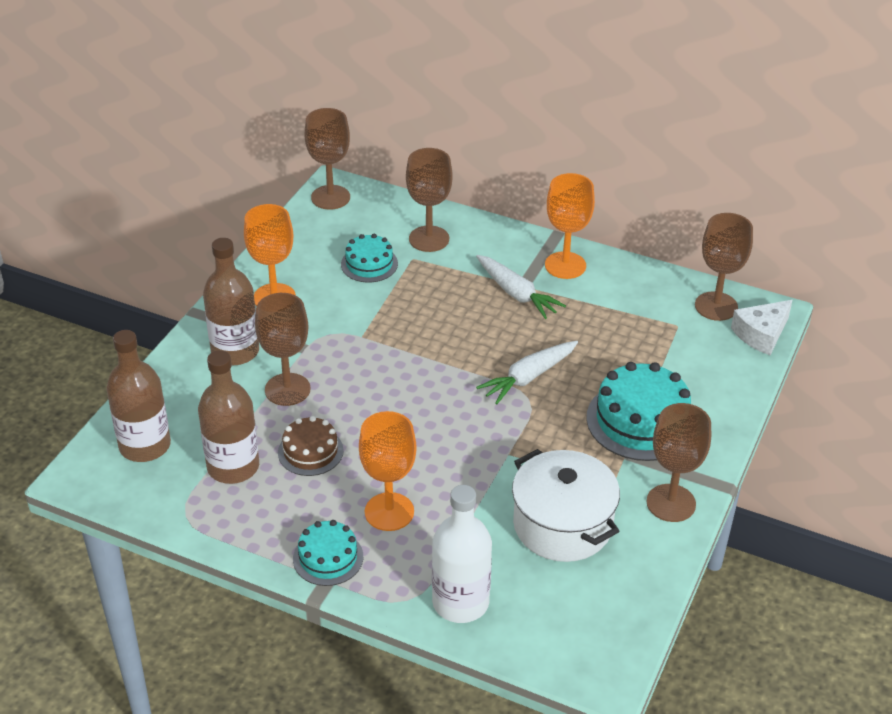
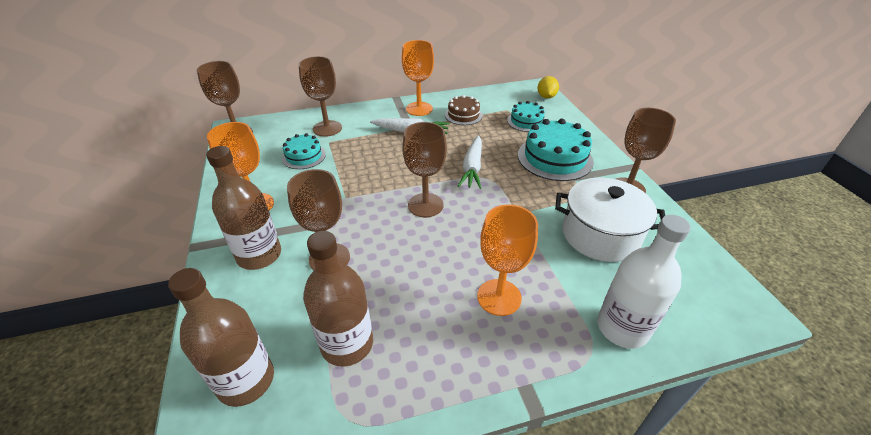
camera: 40 degrees left, 0 degrees up
brown cake [278,416,344,476] -> brown cake moved to [445,95,483,125]
turquoise cake [293,520,363,586] -> turquoise cake moved to [507,101,545,132]
brown goblet [695,213,753,321] -> brown goblet moved to [402,122,447,217]
white cheese [731,300,792,355] -> yellow lemon [538,76,559,99]

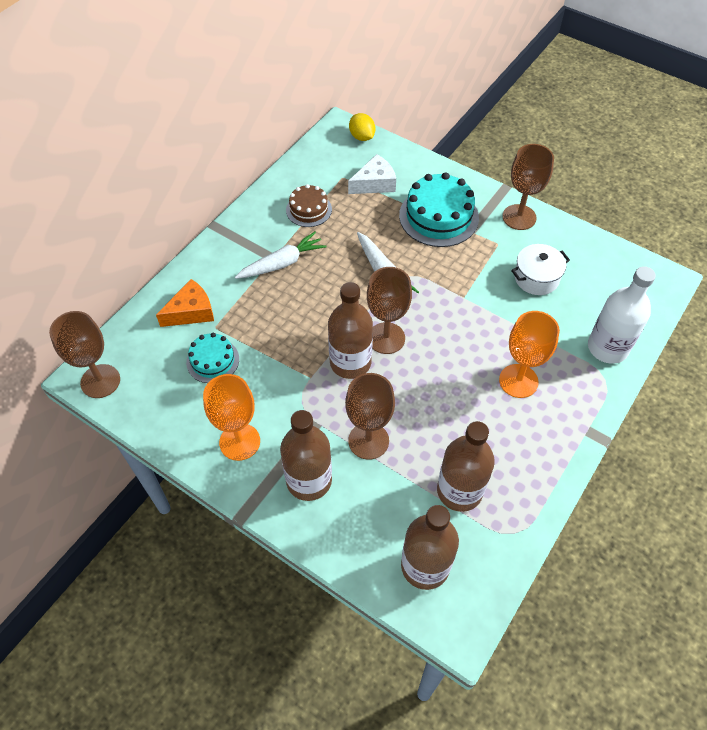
camera: 40 degrees left, 15 degrees up
brown goblet [299,56,342,137] -> orange cheese [156,279,214,327]
orange goblet [402,40,434,116] -> none
turquoise cake [507,101,545,132] -> white cheese [348,154,396,194]
white pot [555,178,665,262] -> white pot [511,244,570,295], size x0.64
none -> brown bottle [328,282,373,379]

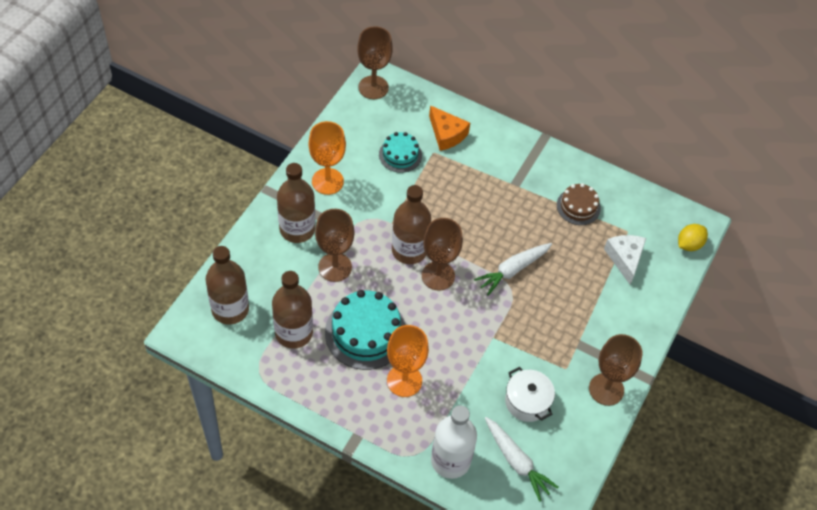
camera: 80 degrees right, 0 degrees up
white carrot [235,232,327,279] -> white carrot moved to [485,417,559,502]
white cheese [348,154,396,194] -> white cheese turned 150 degrees counterclockwise [604,235,646,285]
turquoise cake [399,172,479,247] -> turquoise cake moved to [325,290,406,370]

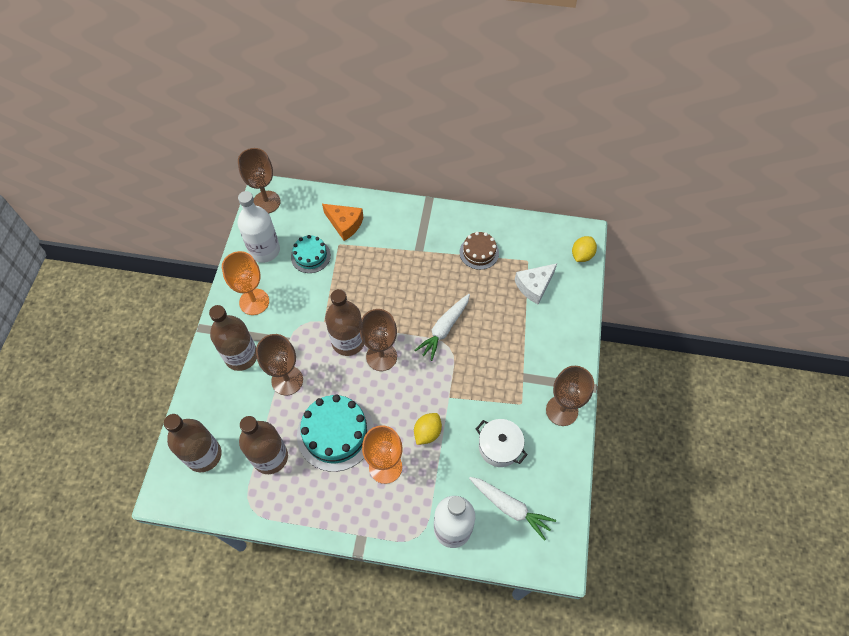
camera: 15 degrees left, 5 degrees up
white cheese [604,235,646,285] -> white cheese turned 105 degrees counterclockwise [514,263,557,304]
none -> white bottle [237,191,280,263]
none -> yellow lemon [414,413,442,445]

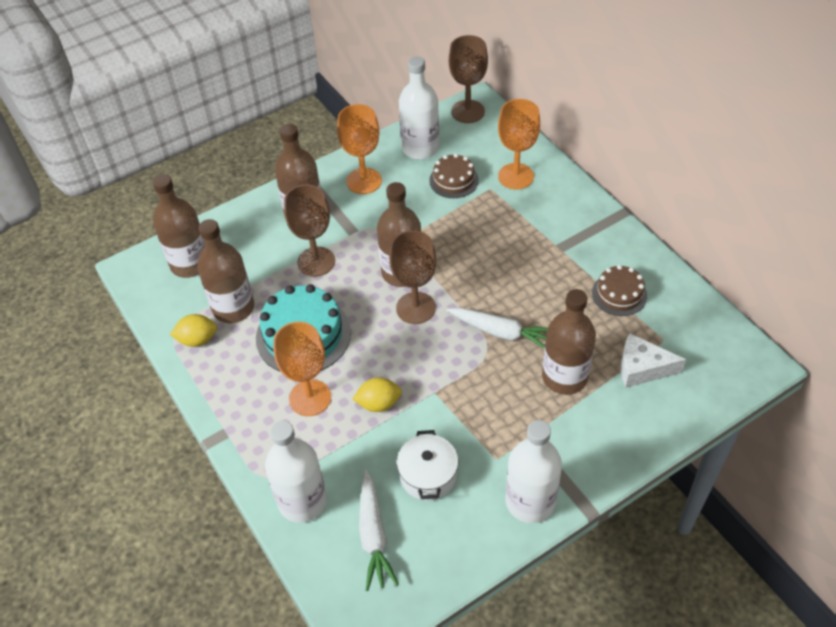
camera: 50 degrees right, 10 degrees down
turquoise cake [291,235,331,273] -> brown cake [429,154,479,198]
orange cheese [322,204,364,241] -> orange goblet [498,99,540,189]
white carrot [414,294,470,361] -> white carrot turned 150 degrees counterclockwise [446,307,547,349]
brown goblet [546,366,594,426] -> white bottle [505,420,562,523]
yellow lemon [572,236,597,262] -> yellow lemon moved to [170,314,217,347]
none -> brown bottle [542,289,596,395]

